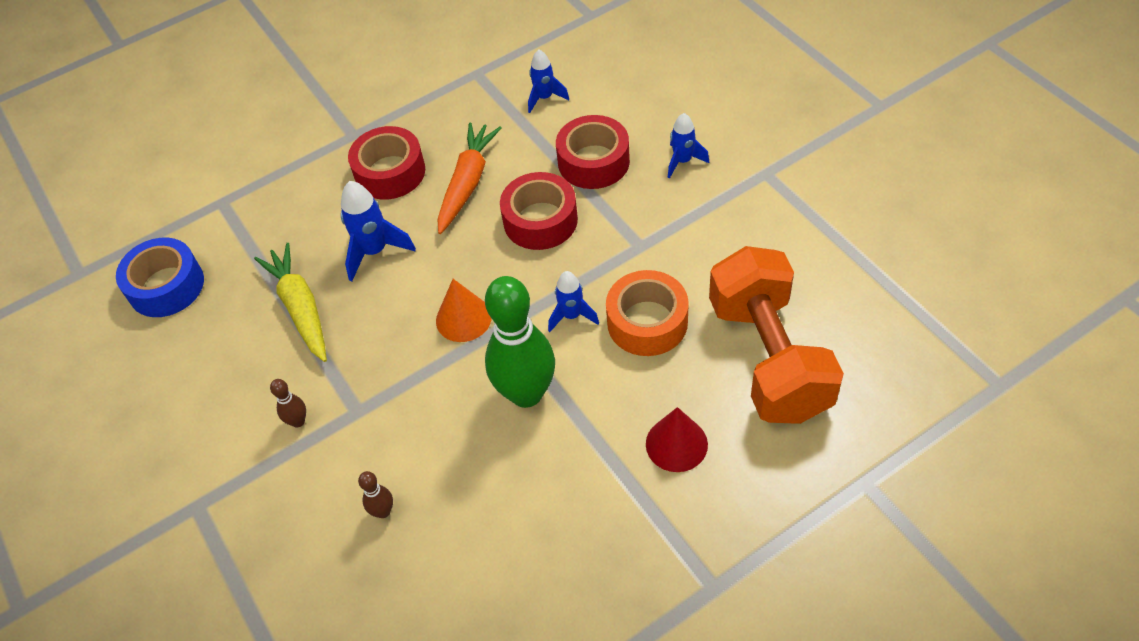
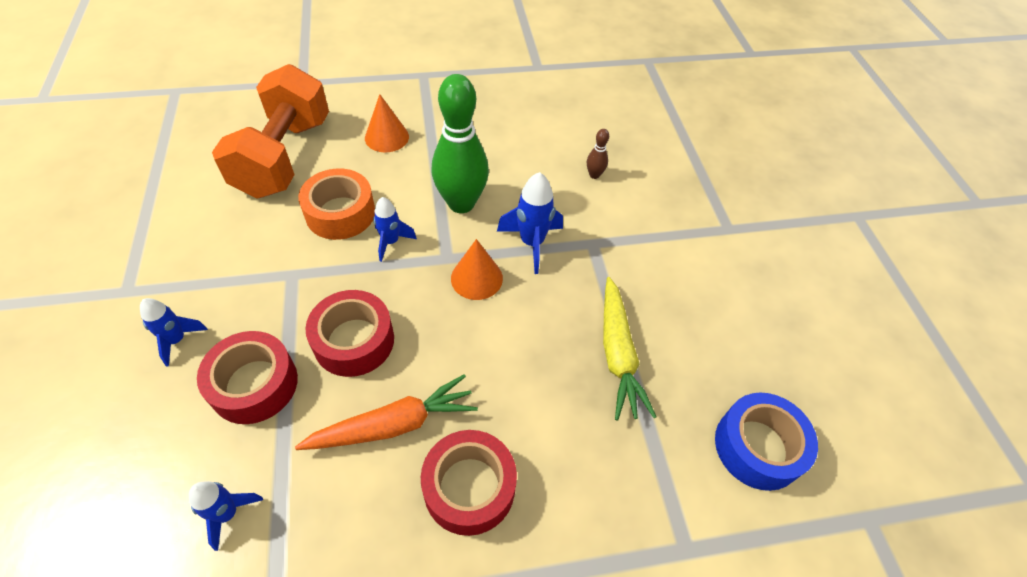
camera: 165 degrees left, 0 degrees up
brown bowling pin [270,379,306,427] -> none
blue rocket [341,181,416,282] -> blue rocket moved to [497,172,563,274]
orange carrot [438,122,501,234] -> orange carrot turned 150 degrees counterclockwise [295,374,478,450]
red cone [646,407,708,472] -> orange cone [365,94,409,153]

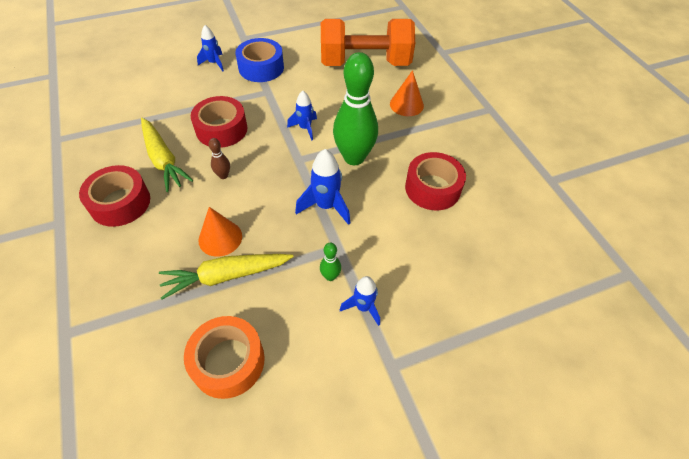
camera: 80 degrees right, 0 degrees up
blue rocket [189,481,263,551] -> blue rocket moved to [340,276,380,326]
red tape [197,331,298,424] -> red tape moved to [405,152,466,210]
orange carrot [295,374,478,450] -> yellow carrot [141,118,193,192]
orange tape [298,169,375,240] -> orange tape moved to [184,316,265,399]
orange cone [451,239,503,300] -> orange cone moved to [198,207,242,257]
brown bowling pin [587,129,609,179] -> brown bowling pin moved to [209,138,230,179]
blue tape [715,393,818,491] -> blue tape moved to [235,38,284,82]
none -> green bowling pin [320,243,341,281]

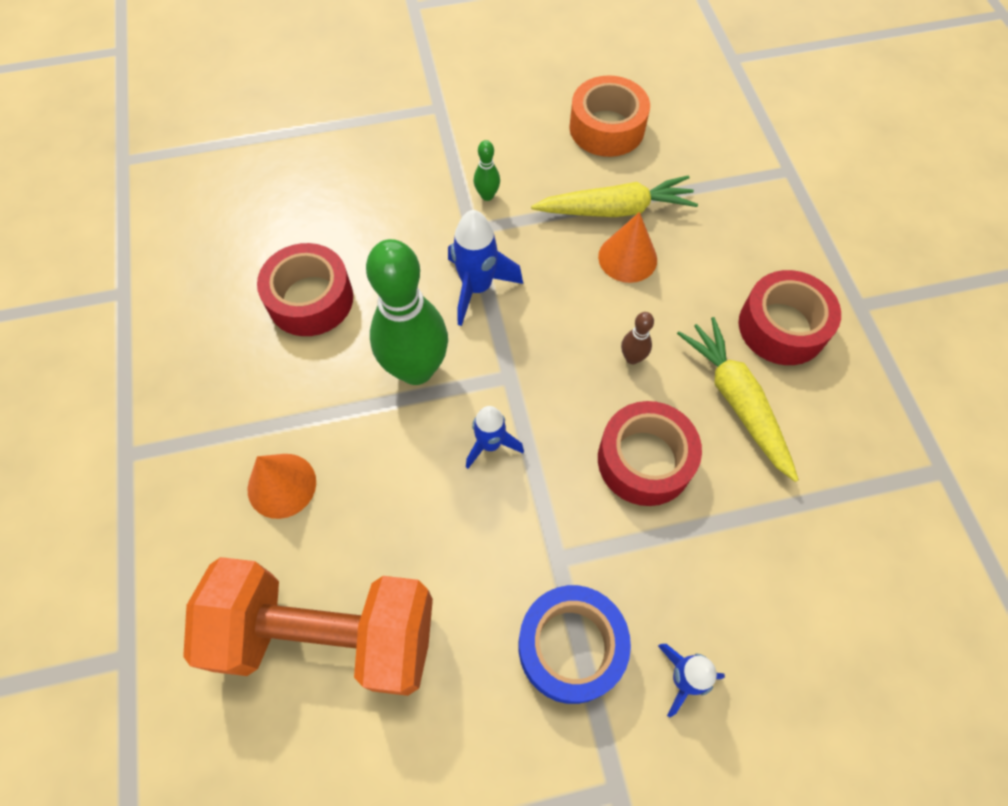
camera: 170 degrees left, 10 degrees up
blue rocket [340,276,380,326] -> none

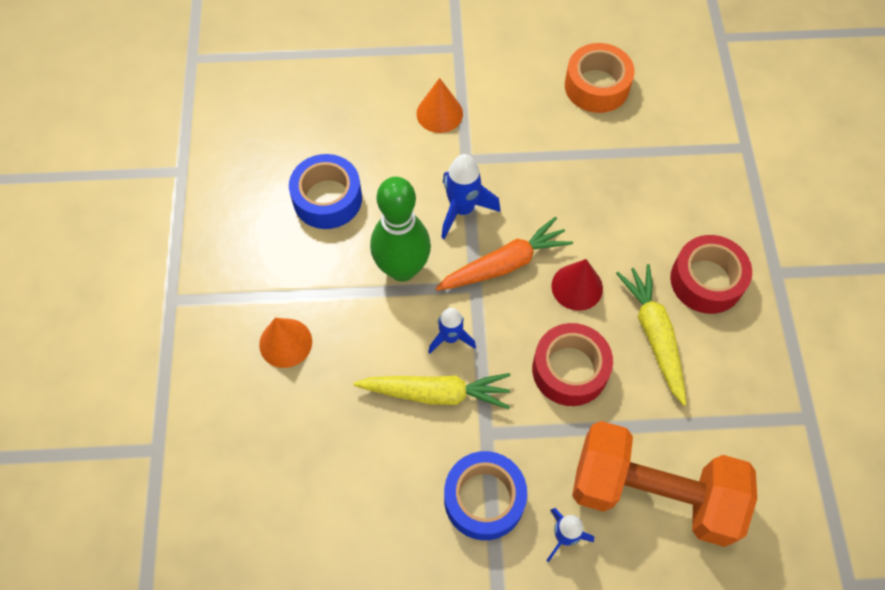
camera: 10 degrees right, 0 degrees up
orange dumbbell [183,557,433,696] -> orange dumbbell moved to [572,421,757,547]
red tape [257,243,353,336] -> blue tape [289,154,362,229]
green bowling pin [474,140,500,201] -> none
yellow carrot [531,175,698,217] -> yellow carrot moved to [353,373,510,409]
orange cone [598,212,657,283] -> orange cone moved to [416,78,463,133]
brown bowling pin [621,312,654,364] -> red cone [551,259,603,311]
none -> orange carrot [435,217,573,291]

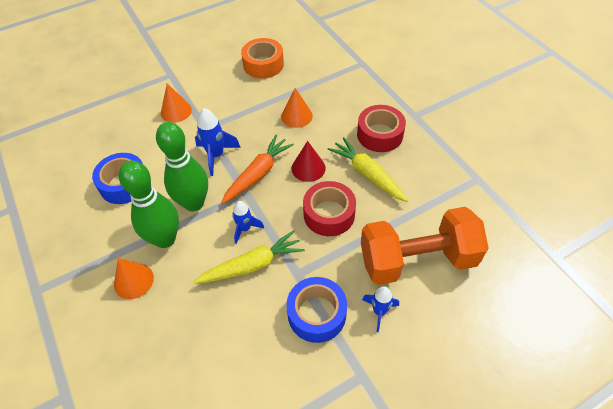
camera: 25 degrees left, 10 degrees down
none -> green bowling pin [119,161,179,248]
none -> orange cone [281,88,313,128]

